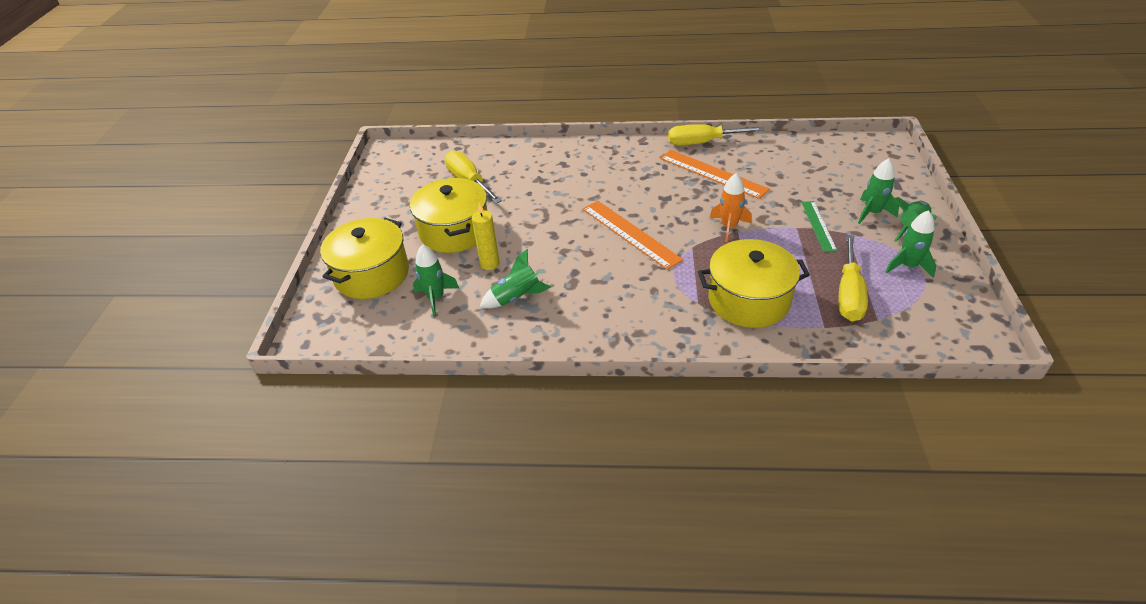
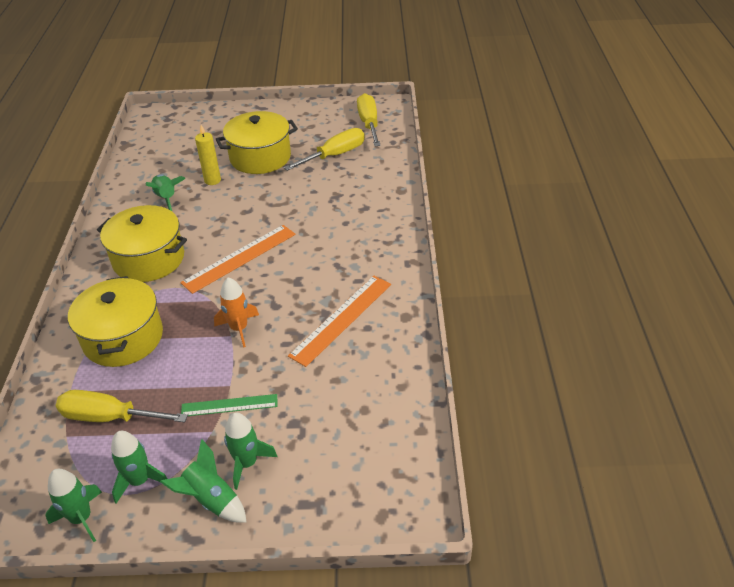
camera: 85 degrees right, 0 degrees up
yellow pot [320,218,409,299] -> yellow pot moved to [97,205,187,282]
green rocket [413,244,459,316] -> green rocket moved to [45,469,102,542]
yellow screwdriver [668,124,764,145] -> yellow screwdriver moved to [357,93,381,146]

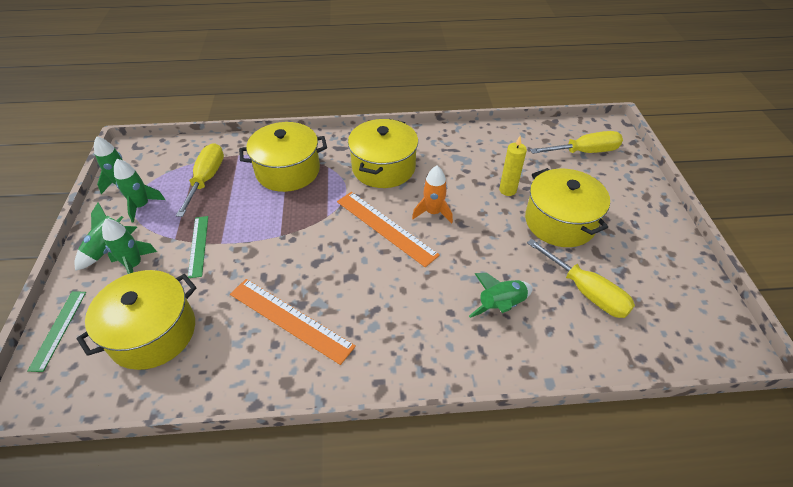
camera: 85 degrees right, 5 degrees up
green rocket [146,174,186,211] -> green rocket moved to [469,273,533,318]
orange rocket [214,277,259,347] -> orange rocket moved to [412,166,453,224]
yellow screwdriver [357,93,381,146] -> yellow screwdriver moved to [530,131,623,154]
none -> green ruler [27,291,86,372]
none -> yellow pot [77,270,197,370]

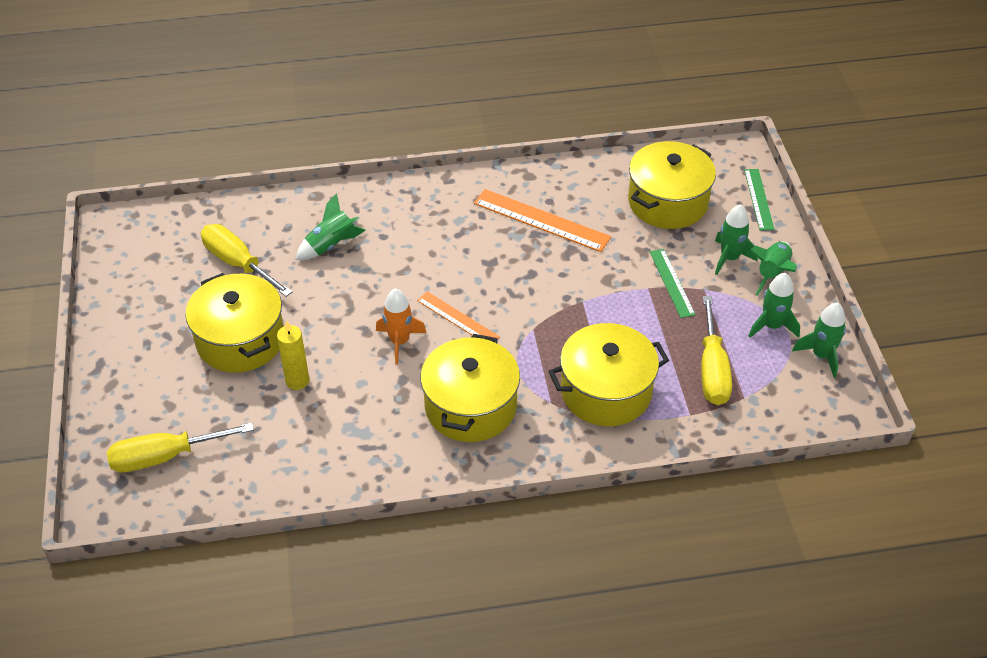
camera: 175 degrees right, 0 degrees up
orange ruler [337,192,440,267] -> orange ruler [417,292,500,339], size x0.62

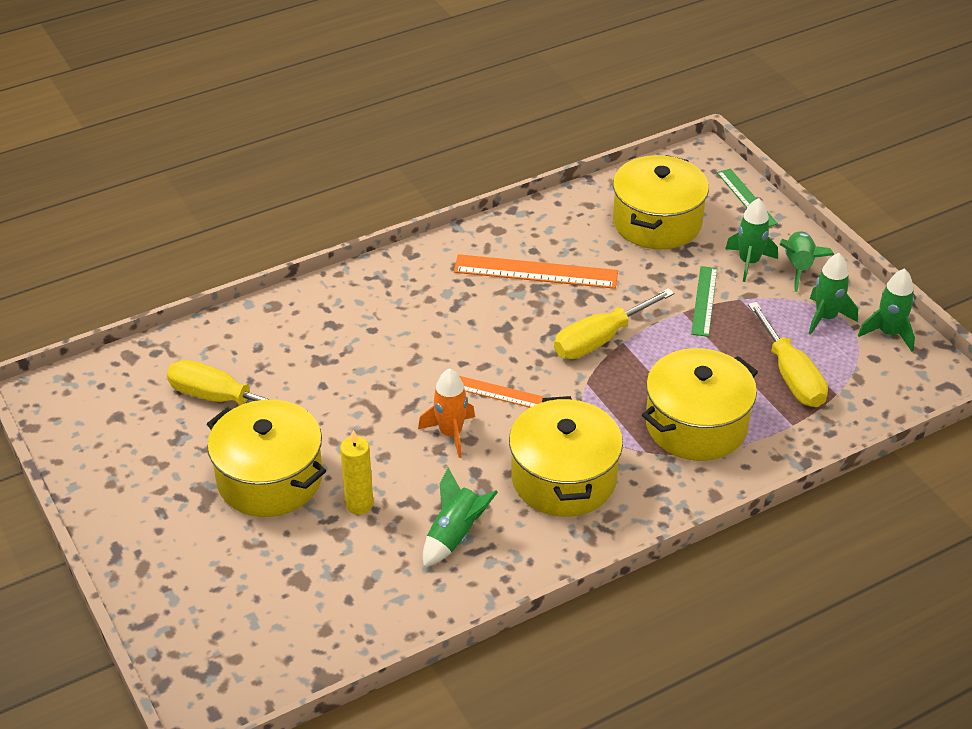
camera: 20 degrees left, 5 degrees down
yellow screwdriver [107,423,254,472] -> yellow screwdriver moved to [554,288,674,359]
green rocket [295,193,365,260] -> green rocket moved to [423,467,498,567]
green ruler [650,249,696,318] -> green ruler turned 45 degrees clockwise [691,266,717,337]

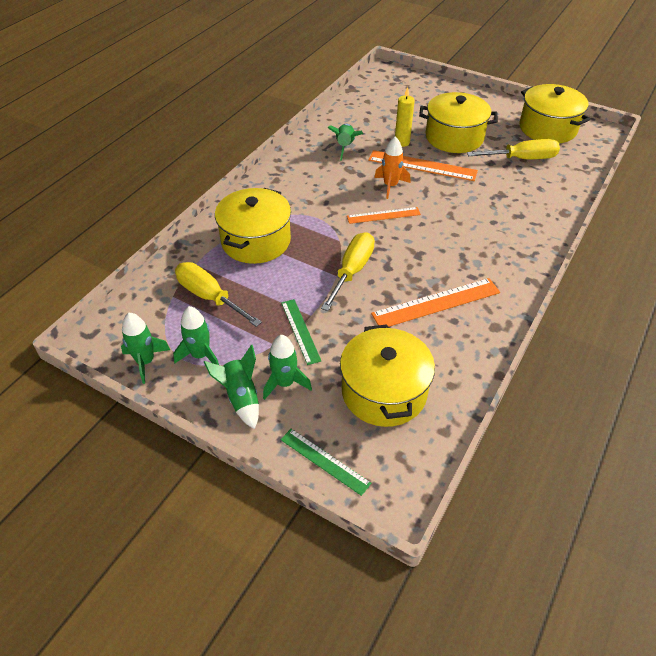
camera: 150 degrees right, 5 degrees up
yellow pot [509,396,623,517] -> yellow pot moved to [519,84,590,143]
none -> orange ruler [368,150,478,181]

